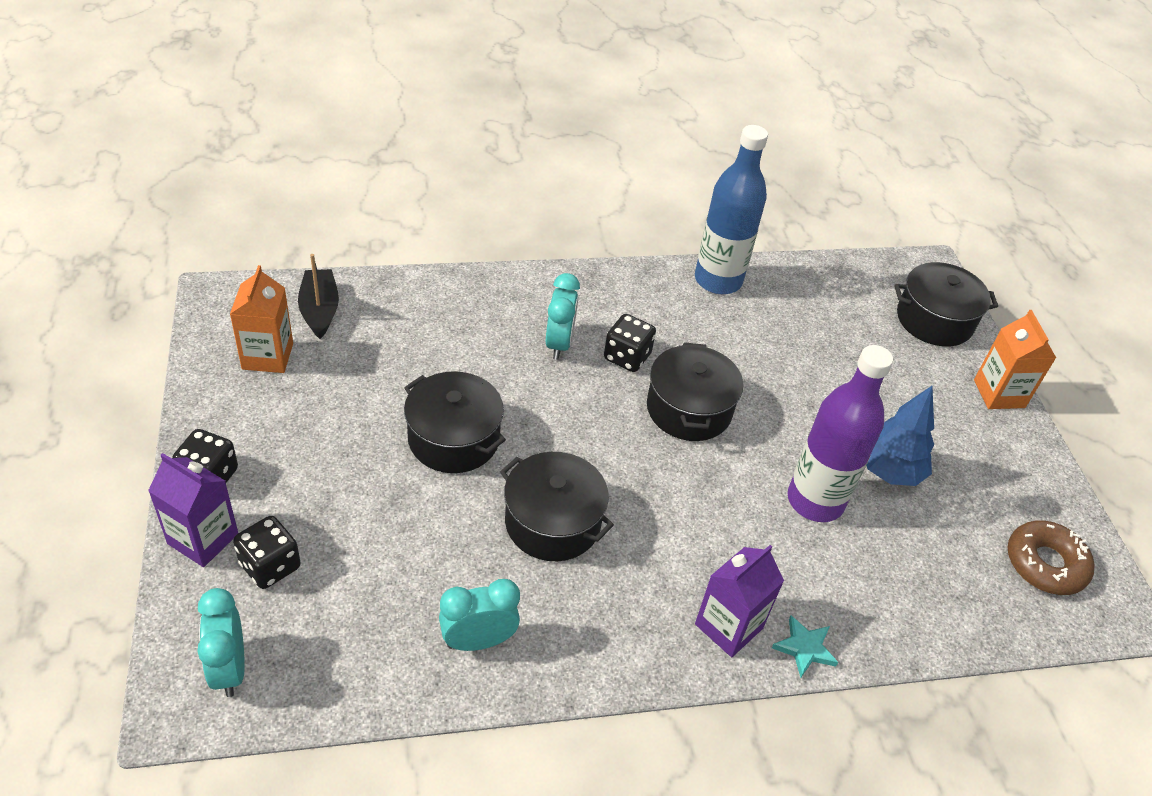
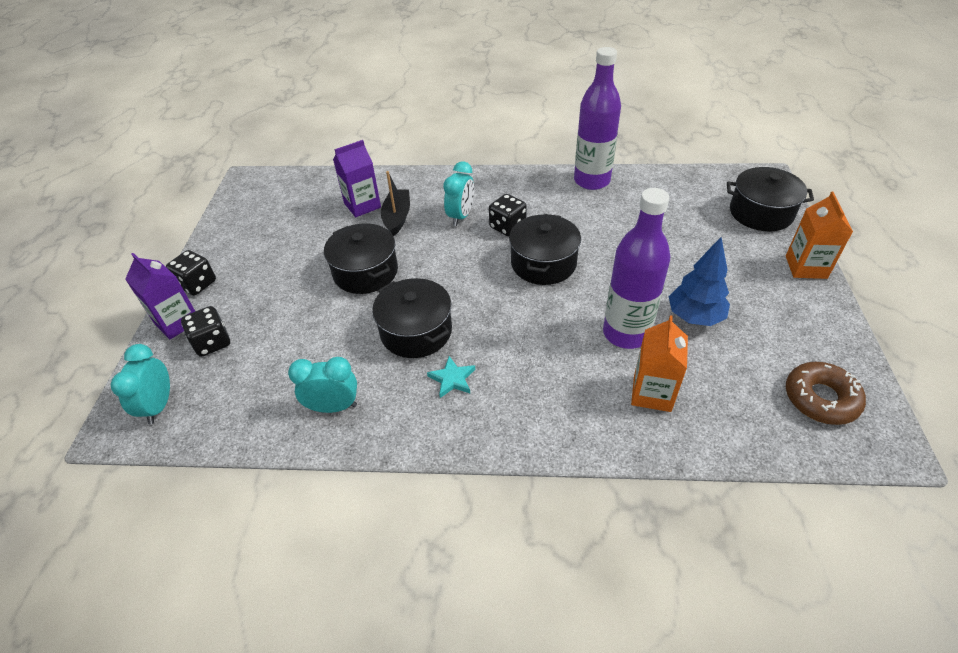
camera: 20 degrees right, 0 degrees up
orange carton [230,265,293,373] -> orange carton moved to [631,315,688,412]
black boat [298,254,339,339] -> black boat moved to [381,171,410,236]
blue bottle [695,125,768,294] -> purple bottle [574,47,621,190]
purple carton [695,545,784,657] -> purple carton moved to [333,140,381,217]
turquoise star [772,616,838,678] -> turquoise star moved to [427,356,475,398]

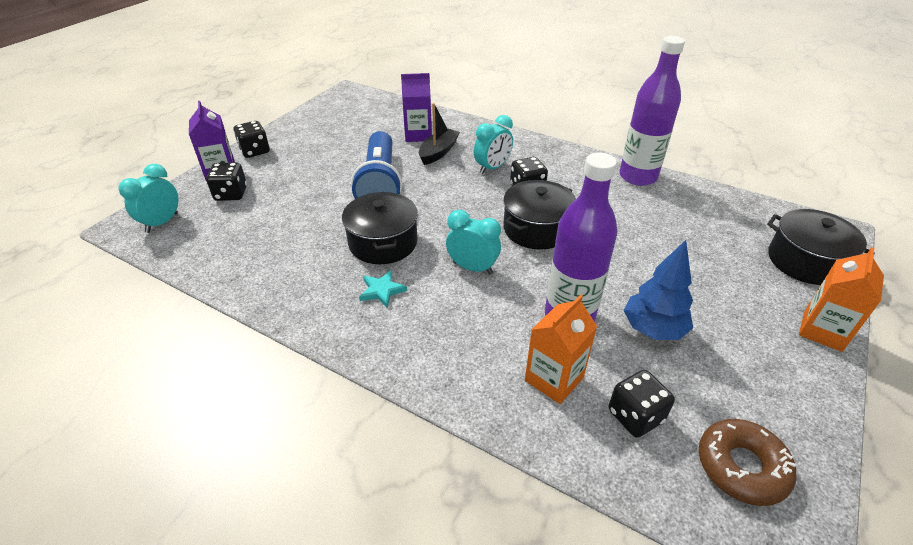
camera: 25 degrees right, 5 degrees down
turquoise clock [288,357,357,413] -> turquoise clock moved to [446,210,501,274]
black pot [324,224,398,294] -> blue flashlight [351,131,402,199]
none -> black dice [609,370,675,438]

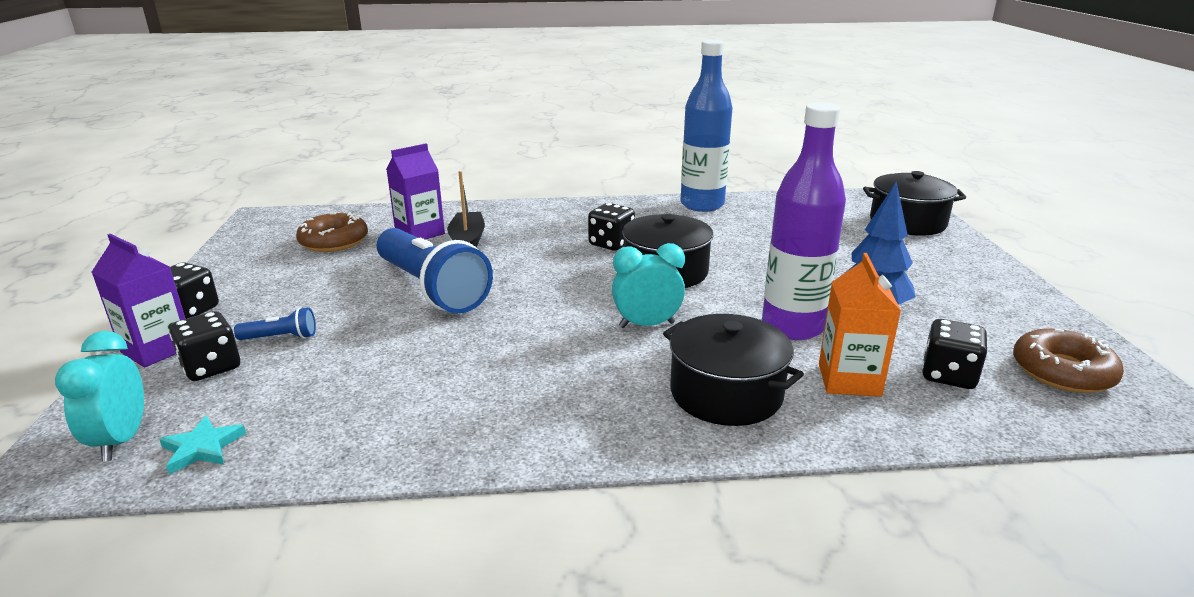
camera: 35 degrees left, 15 degrees down
black pot [342,192,418,264] -> black pot moved to [663,314,804,426]
turquoise star [359,270,407,308] -> turquoise star moved to [159,416,246,474]
turquoise clock [474,115,513,174] -> none
purple bottle [619,36,685,186] -> blue bottle [680,40,733,212]
orange carton [799,247,884,352] -> none
none -> blue flashlight [234,307,316,340]
none -> brown donut [296,213,368,252]

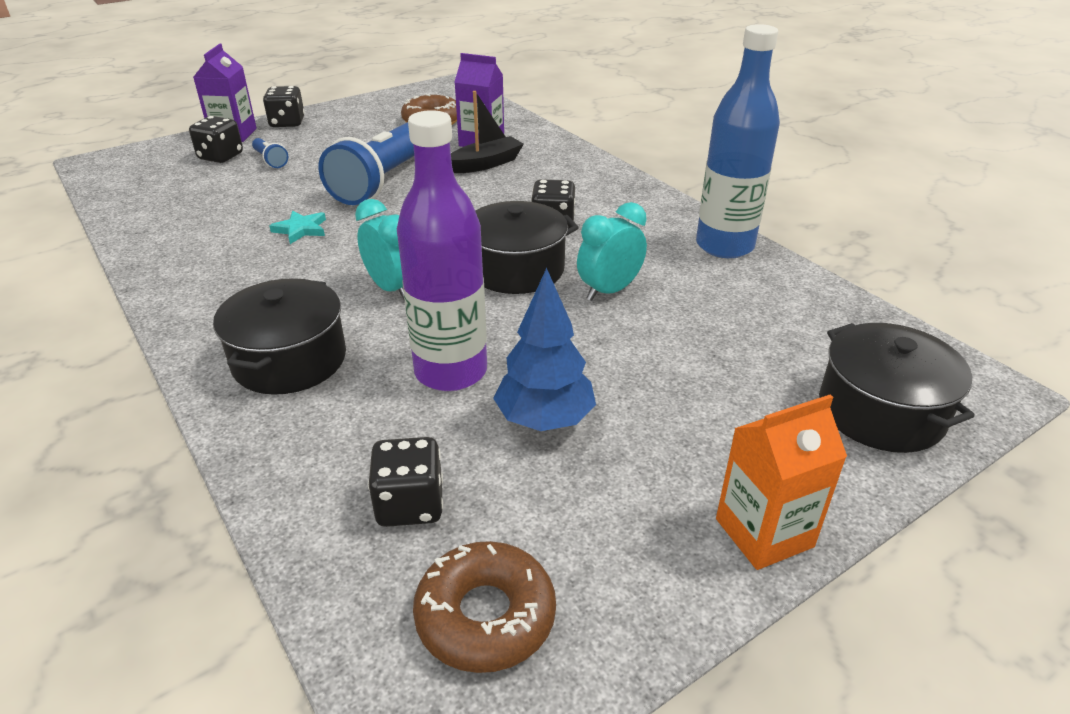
camera: 60 degrees right, 10 degrees up
turquoise clock [55,331,144,461] -> turquoise clock moved to [577,202,647,301]
turquoise star [159,416,246,474] -> turquoise star moved to [269,210,326,244]
orange carton [819,253,901,397] -> orange carton moved to [716,394,847,570]

